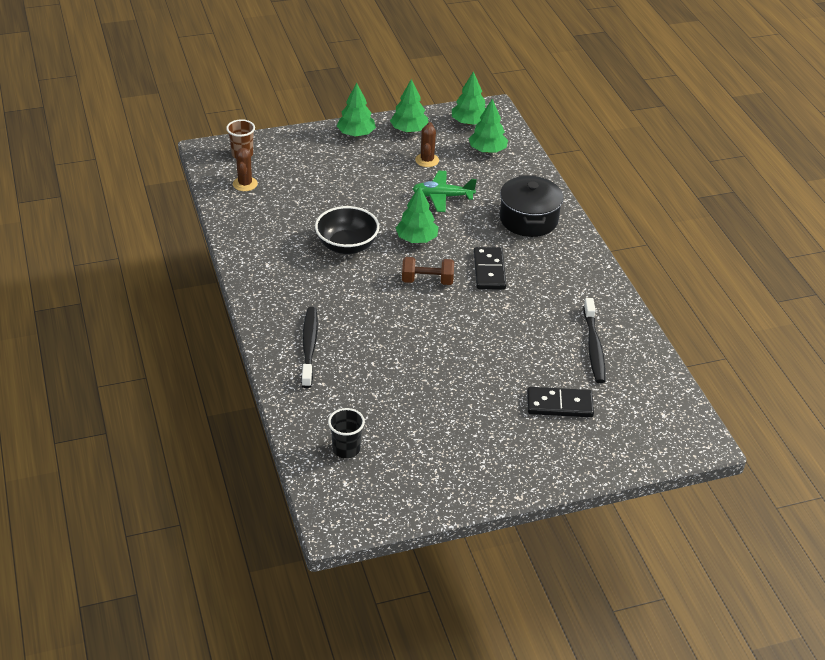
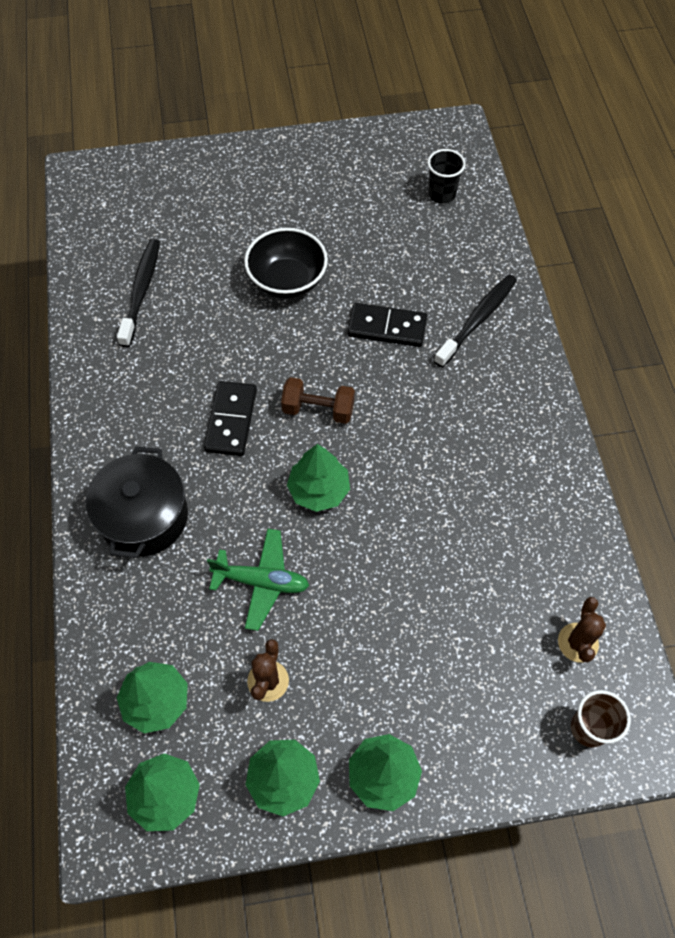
camera: 170 degrees left, 20 degrees up
black toothbrush [301,307,318,388] -> black toothbrush turned 150 degrees counterclockwise [434,275,517,368]
black bowl [315,206,380,254] -> black bowl moved to [244,228,328,299]
black domino [527,387,594,417] -> black domino moved to [347,303,427,347]

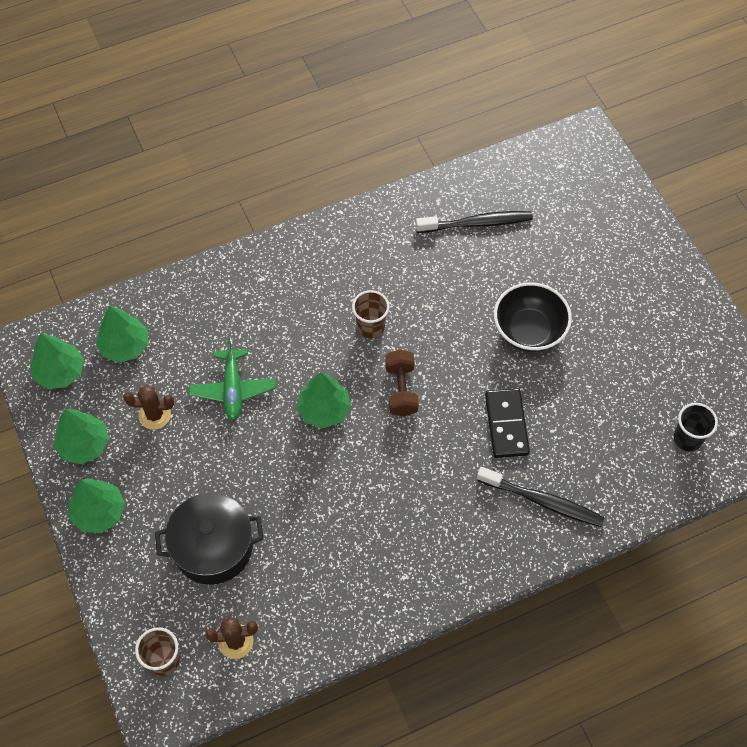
camera: 75 degrees right, 0 degrees up
black pot [86,446,188,558] -> black pot moved to [155,493,263,585]
black domino [204,381,257,456] -> brown cup [352,290,389,339]

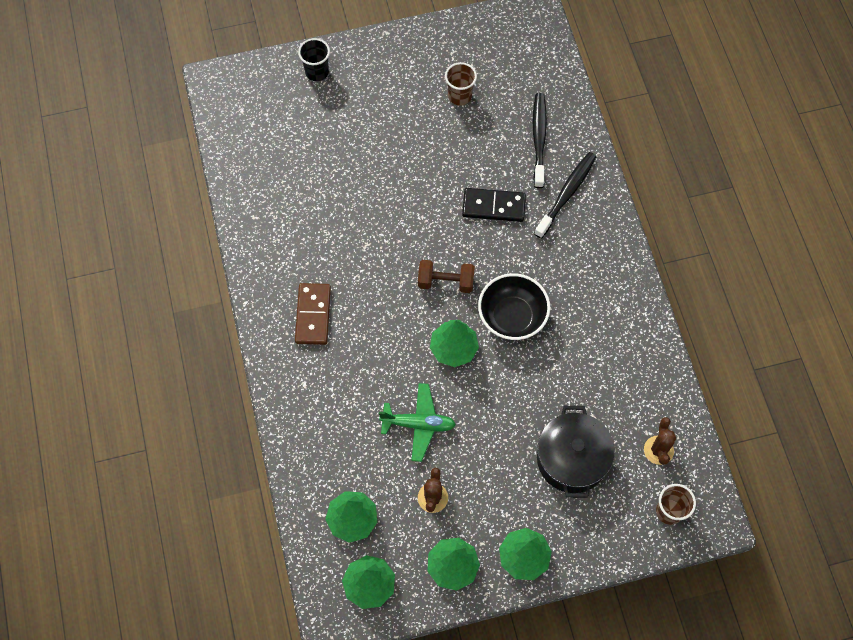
camera: 80 degrees left, 5 degrees up
brown cup [352,290,389,339] -> brown cup moved to [445,62,477,105]
black toothbrush [416,211,533,233] -> black toothbrush moved to [533,93,547,188]
black bowl [494,282,572,352] -> black bowl moved to [478,273,550,340]
black cup [674,403,718,451] -> black cup moved to [298,38,330,81]
none -> brown domino [295,283,331,345]

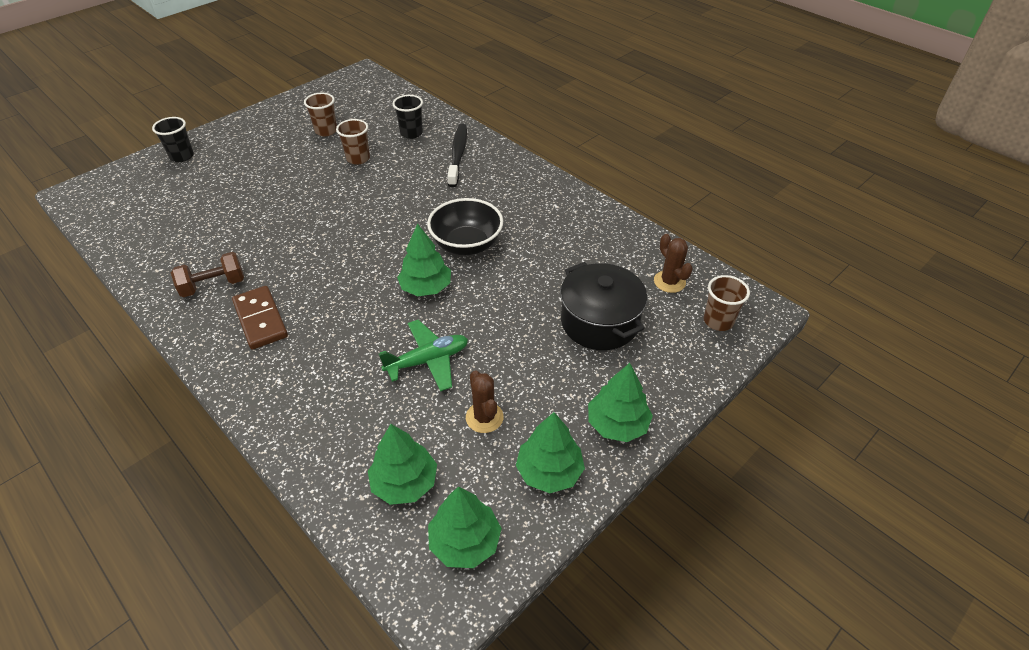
camera: 30 degrees left, 20 degrees down
brown dumbbell [418,260,475,293] -> brown dumbbell moved to [171,252,244,297]
black domino [462,188,526,222] -> none
black toothbrush [533,93,547,188] -> black cup [392,95,423,139]
none -> brown cup [336,119,370,165]

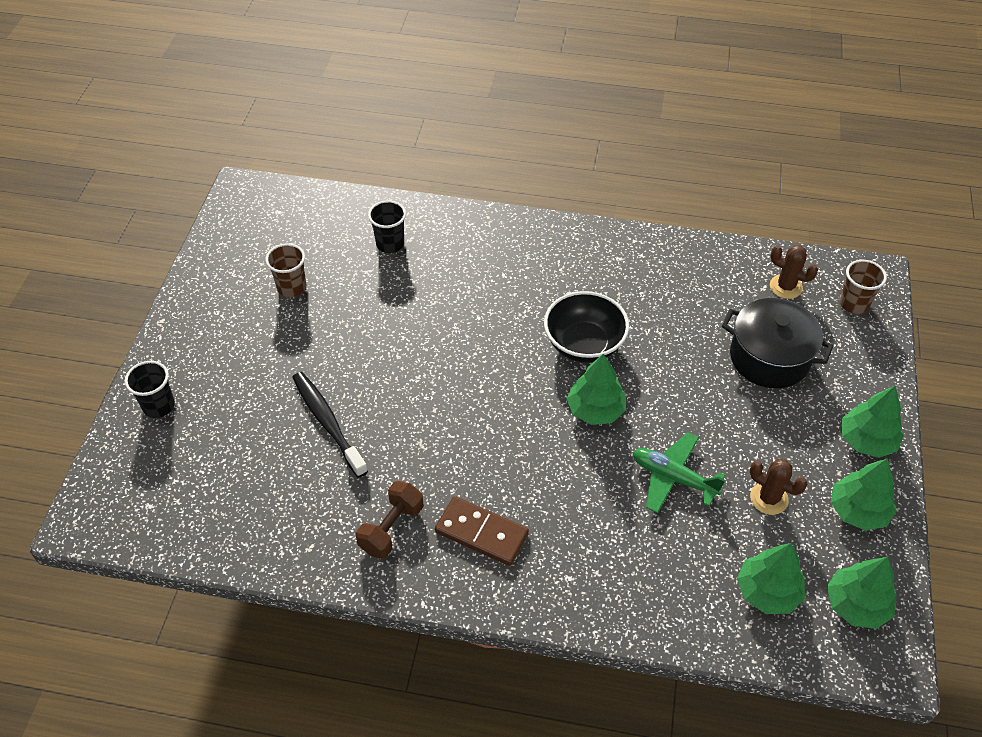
camera: 35 degrees left, 5 degrees up
brown cup [336,119,370,165] -> none
green plane [379,320,468,392] -> green plane turned 90 degrees counterclockwise [633,432,725,513]
black toothbrush [447,124,467,187] -> black toothbrush moved to [292,372,368,478]

